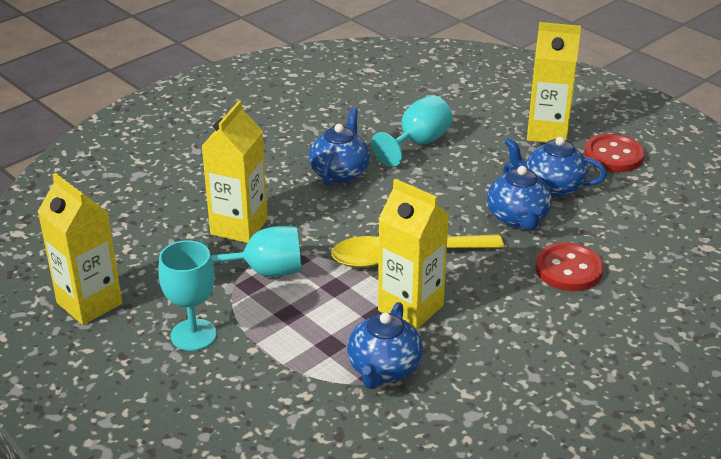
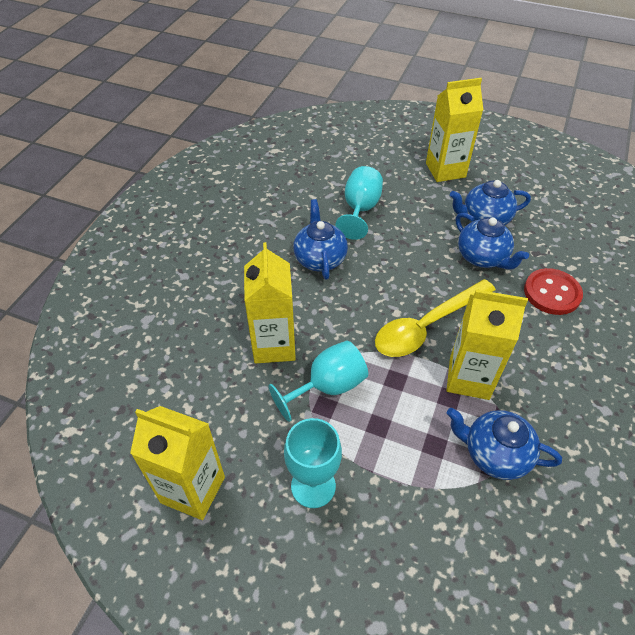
camera: 25 degrees left, 15 degrees up
blue teapot [347,302,423,389] -> blue teapot turned 120 degrees clockwise [447,408,562,480]
red button [584,134,645,172] -> none

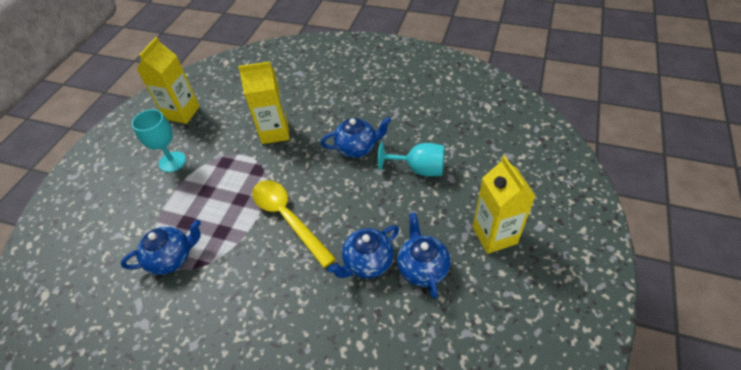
camera: 90 degrees right, 0 degrees up
turquoise goblet [268,341,368,422] -> none
yellow carton [447,290,528,400] -> none
blue teapot [447,408,562,480] -> blue teapot turned 45 degrees clockwise [121,220,201,275]
red button [524,268,583,315] -> none

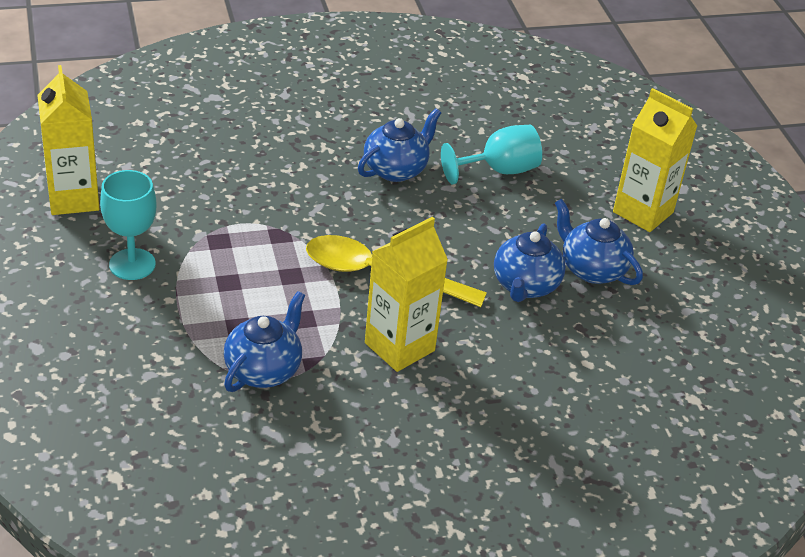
camera: 40 degrees left, 10 degrees down
yellow carton [238,61,289,144] -> yellow carton moved to [365,217,448,372]

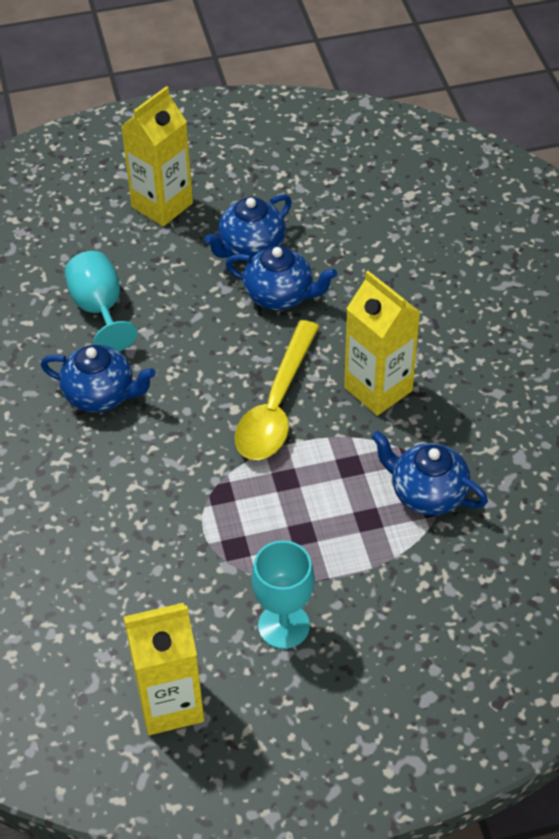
camera: 85 degrees left, 10 degrees up
blue teapot [358,108,441,182] -> blue teapot turned 150 degrees clockwise [41,345,156,412]

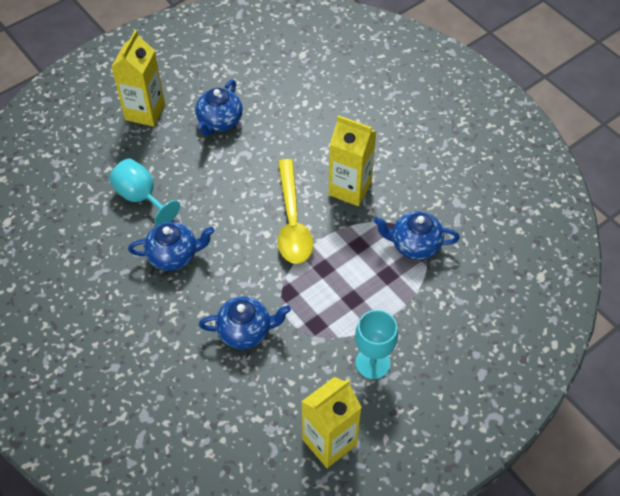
camera: 25 degrees left, 5 degrees up
blue teapot [226,246,337,310] -> blue teapot moved to [199,296,291,349]

